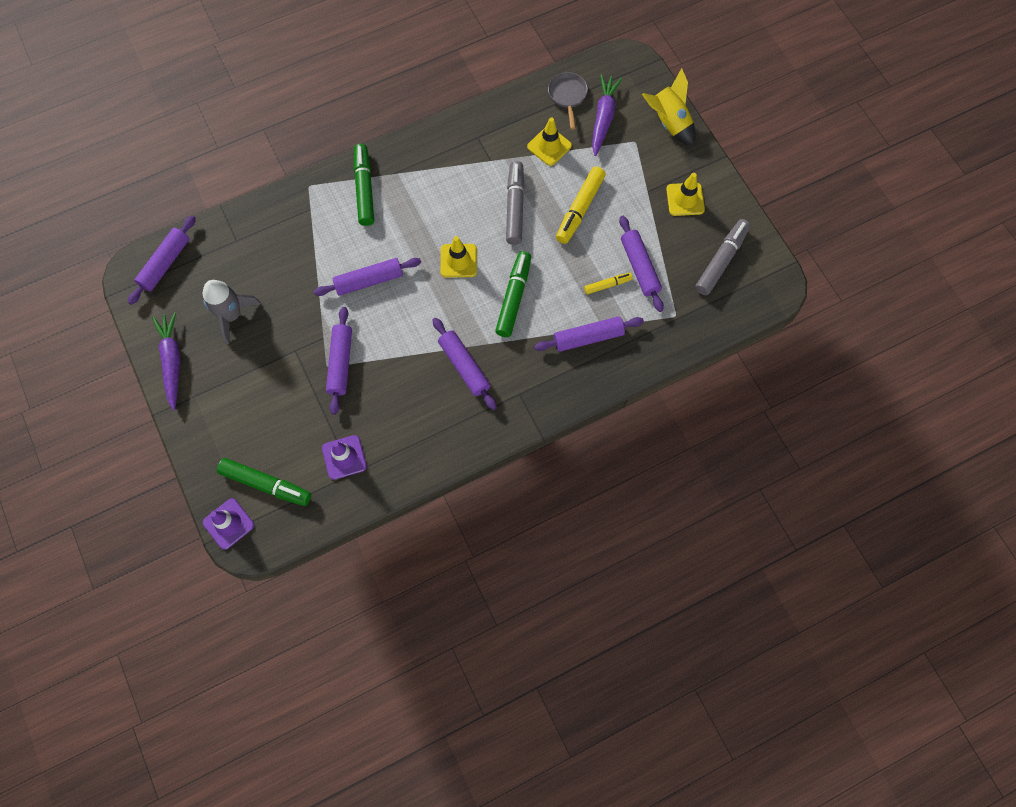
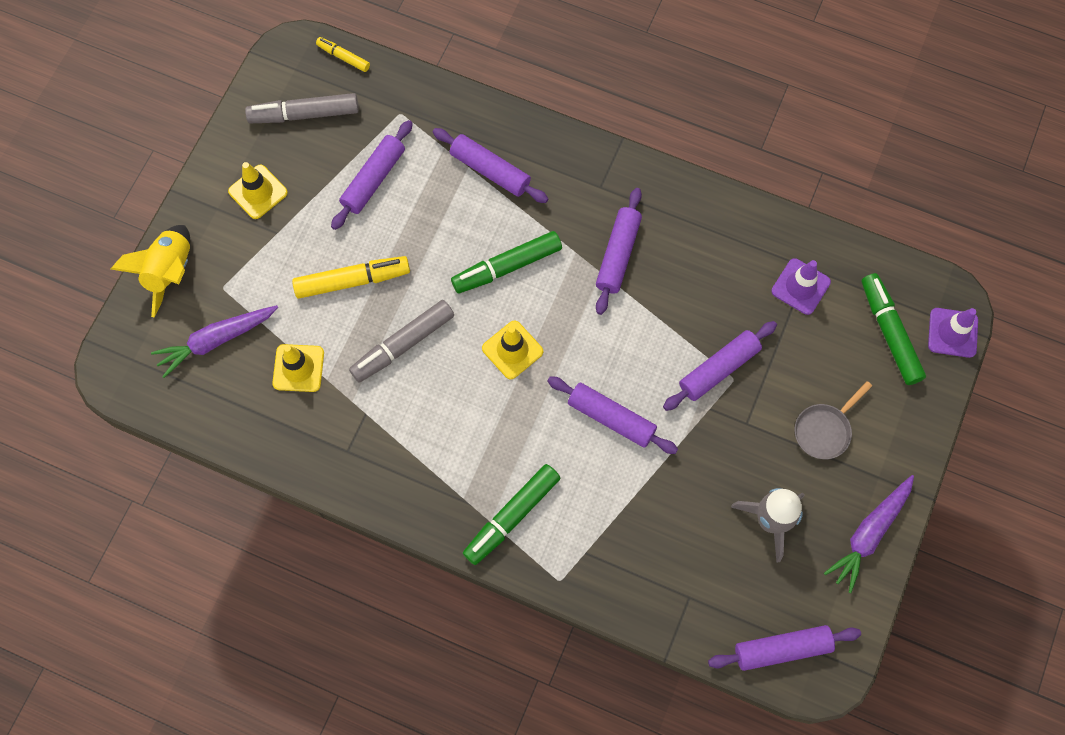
camera: 130 degrees left, 0 degrees up
grey pan [548,72,588,130] -> grey pan moved to [795,381,872,459]
yellow marker [584,273,633,294] -> yellow marker moved to [316,37,370,72]

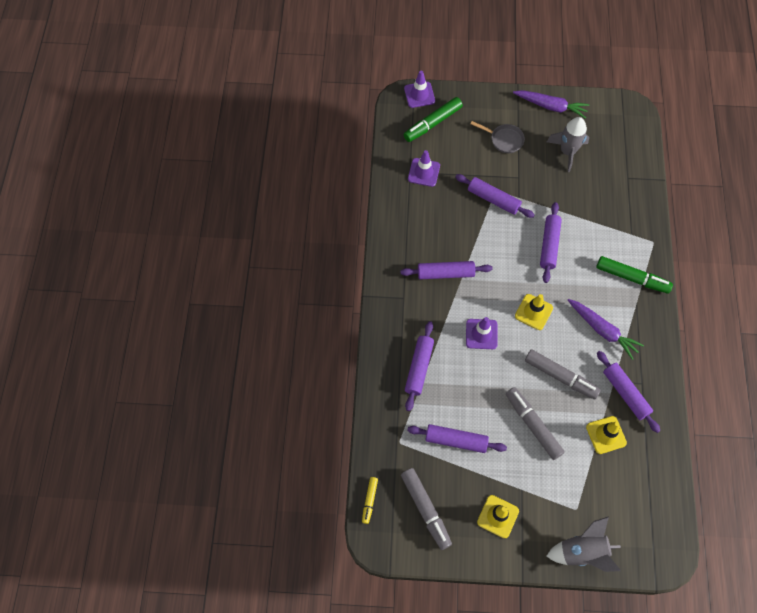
camera: 110 degrees left, 5 degrees down
yellow rocket [111,225,190,318] -> grey rocket [547,516,621,572]
purple carrot [151,305,278,378] -> purple carrot moved to [568,299,644,360]
yellow marker [292,256,410,298] -> grey marker [506,387,565,460]
green marker [451,231,562,294] -> purple traffic cone [466,317,498,349]
purple rolling pin [708,625,861,671] -> purple rolling pin moved to [597,351,660,433]

